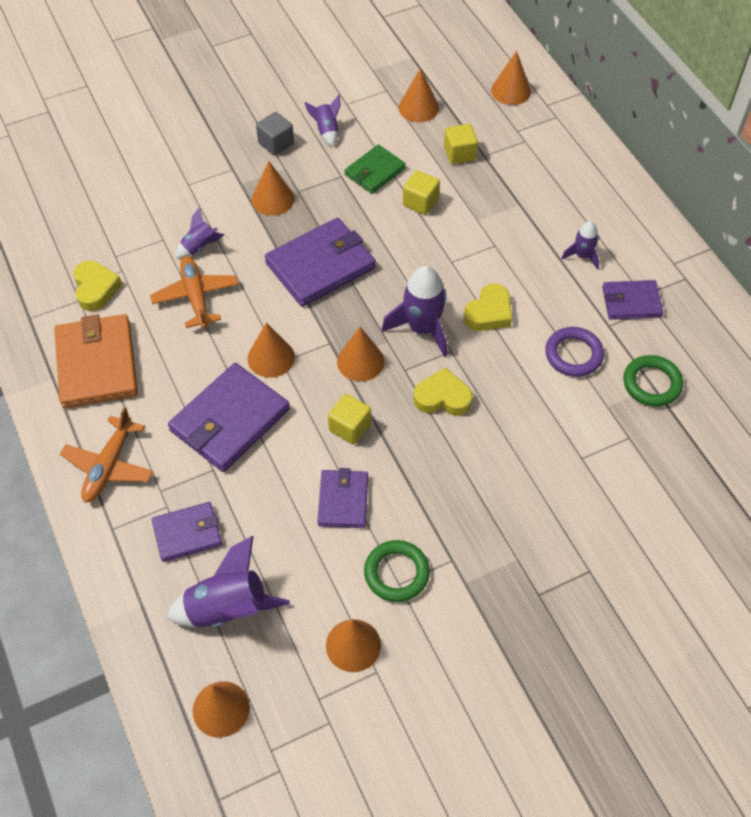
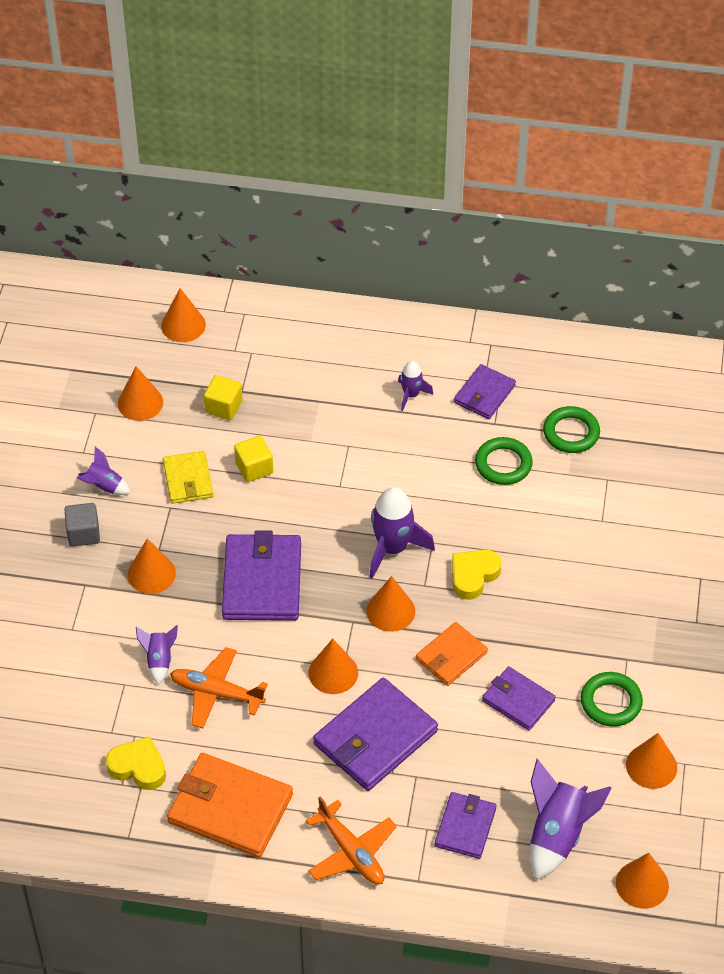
camera: 55 degrees left, 5 degrees down
purple wallet [168,363,290,472] -> purple wallet turned 60 degrees clockwise [313,678,438,791]
yellow cube [328,394,371,444] -> orange wallet [416,622,488,686]
green wallet [345,145,406,194] -> yellow wallet [163,451,213,504]
yellow heart [463,283,512,331] -> none
purple ring [545,327,604,377] -> green ring [475,437,533,485]

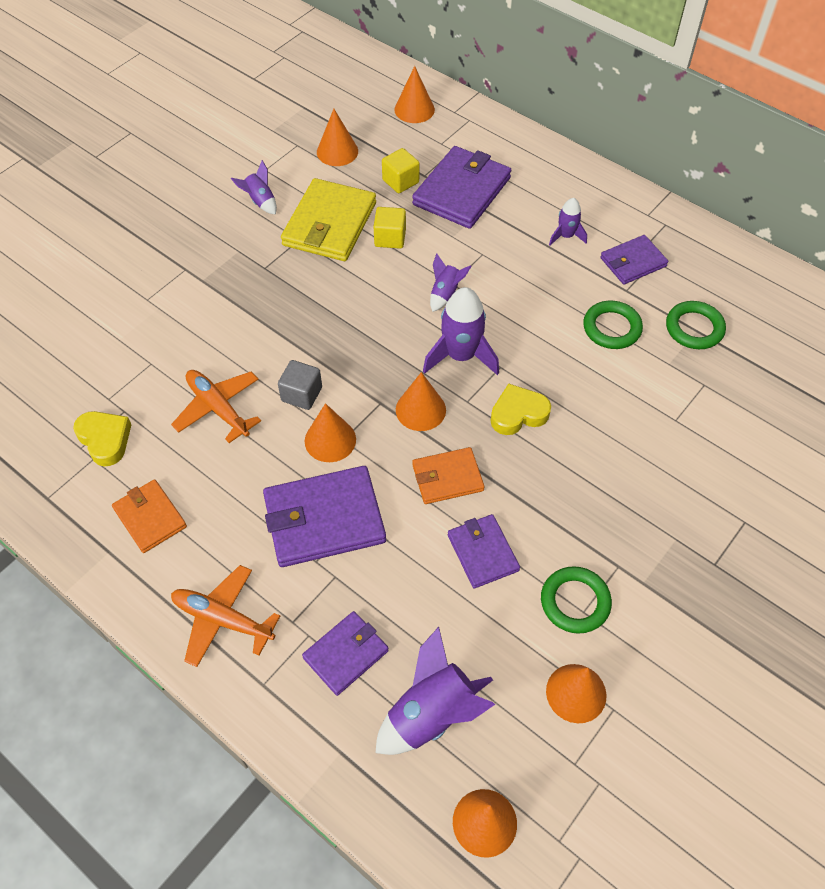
camera: 30 degrees right, 5 degrees up
grey cube [64,503,100,547] -> grey cube moved to [278,360,322,410]
orange cone [128,538,176,594] -> none
purple rocket [136,625,178,685] -> purple rocket moved to [430,253,472,312]
yellow wallet [163,451,213,504] -> yellow wallet [281,178,376,261], size x1.69
orange wallet [167,753,293,858] -> orange wallet [112,479,187,553], size x0.59
purple wallet [222,530,301,621] -> purple wallet moved to [412,146,511,229]
orange plane [306,796,397,885] -> orange plane turned 120 degrees clockwise [171,565,280,667]

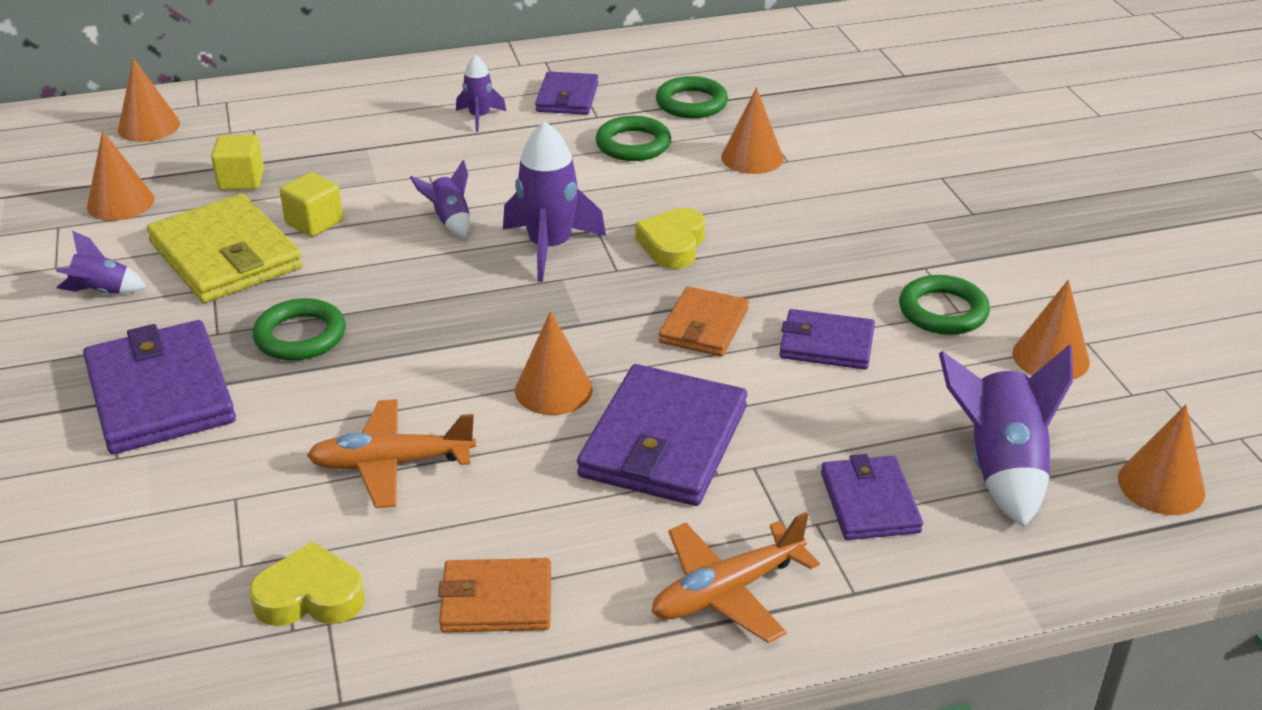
camera: 55 degrees left, 20 degrees down
grey cube [278,360,322,410] -> none
orange cone [396,372,446,431] -> orange cone moved to [721,87,783,174]
purple wallet [412,146,511,229] -> purple wallet moved to [83,320,236,454]
none -> green ring [253,298,346,361]

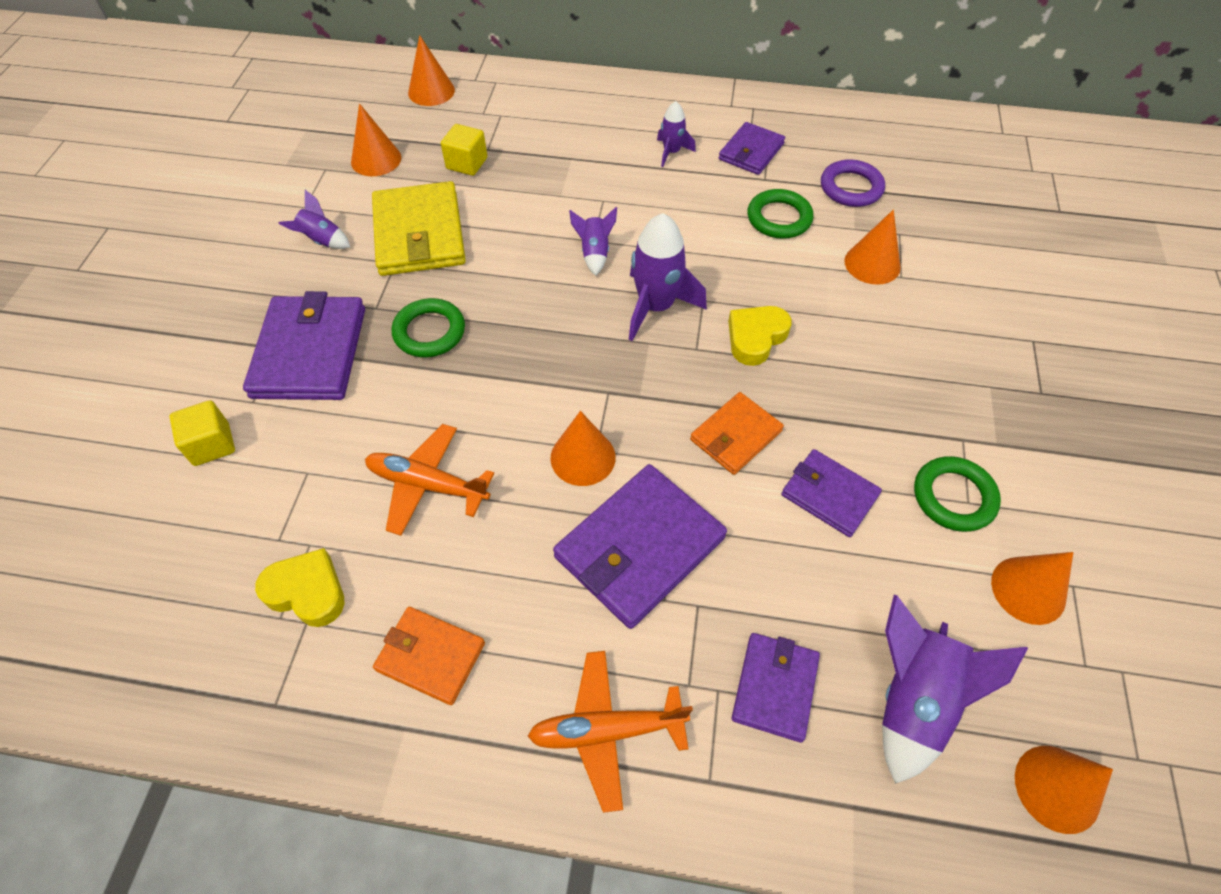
camera: 25 degrees right, 20 degrees up
yellow cube [280,172,343,237] -> yellow cube moved to [169,400,235,466]
green ring [656,76,728,118] -> purple ring [821,160,885,207]

